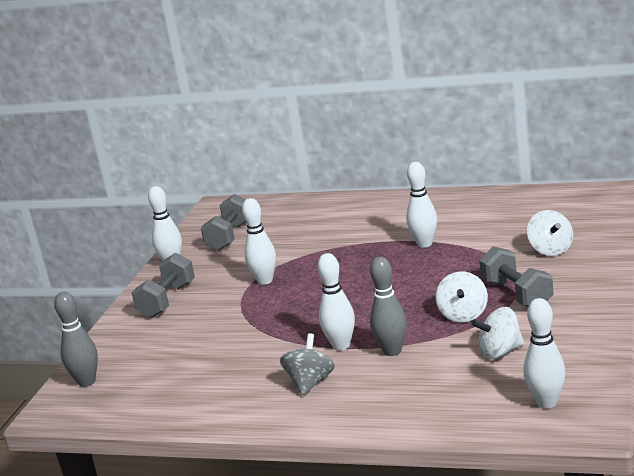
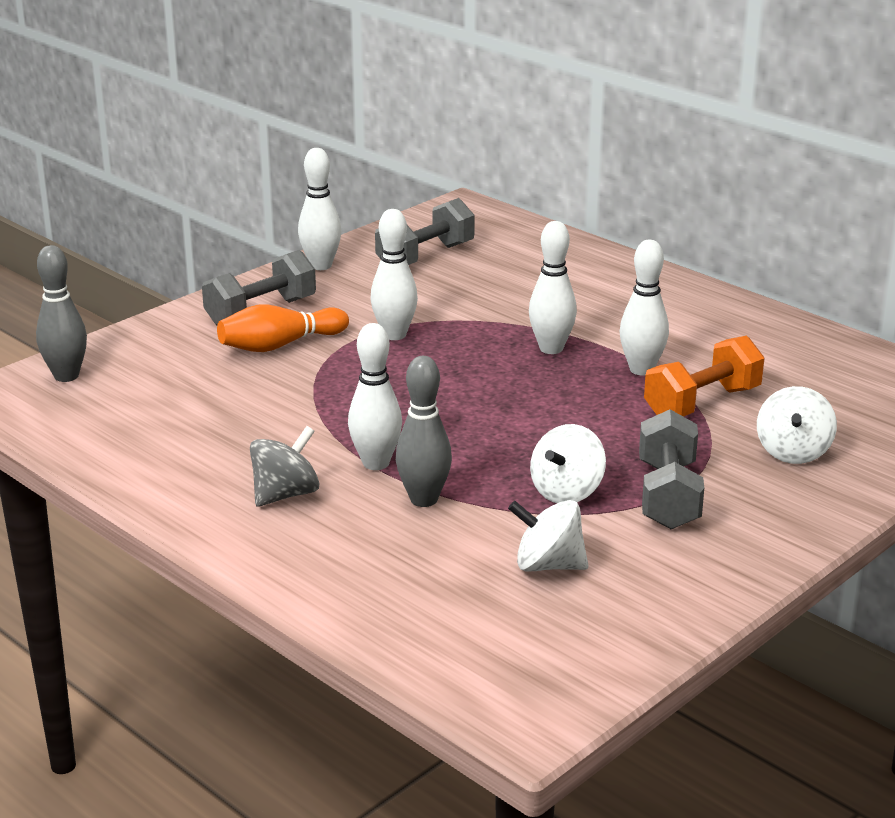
camera: 25 degrees right, 5 degrees up
white bowling pin [523,298,566,409] -> white bowling pin moved to [529,221,577,354]
none -> orange bowling pin [217,305,349,352]
none -> orange dumbbell [644,336,765,417]

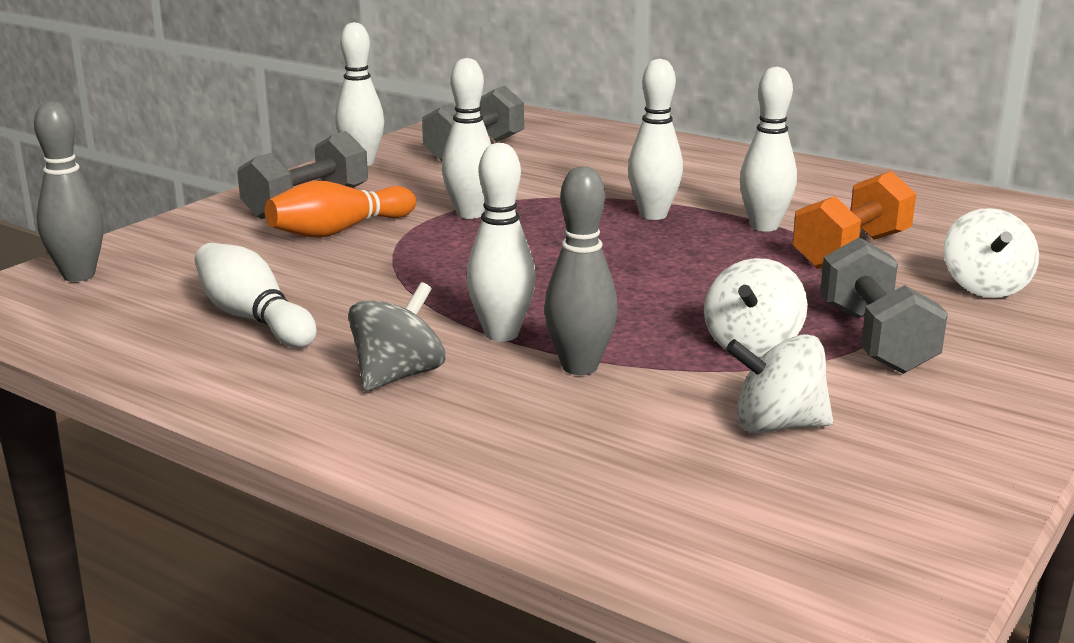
camera: 10 degrees left, 5 degrees down
none -> white bowling pin [195,243,317,348]

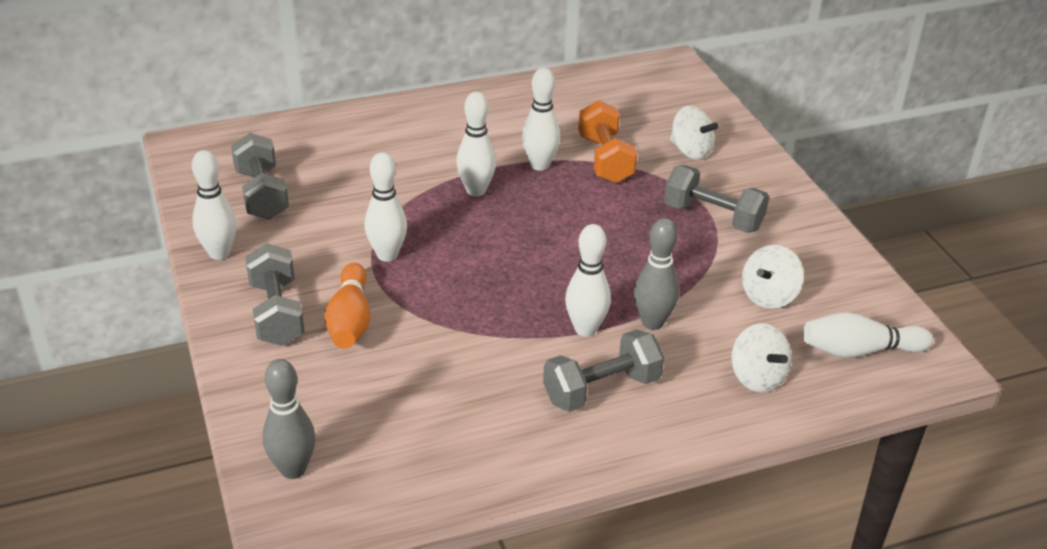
camera: 55 degrees left, 15 degrees up
white bowling pin [195,243,317,348] -> white bowling pin moved to [803,312,933,358]
grey spinning top [348,282,446,391] -> grey dumbbell [543,329,664,412]
white spinning top [704,258,808,357] -> white spinning top moved to [732,323,791,392]

